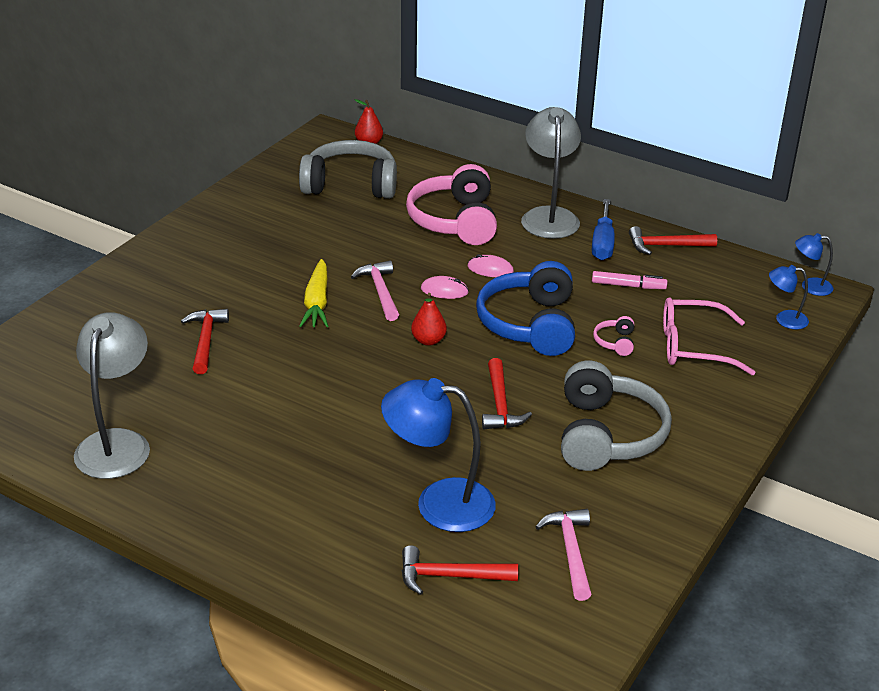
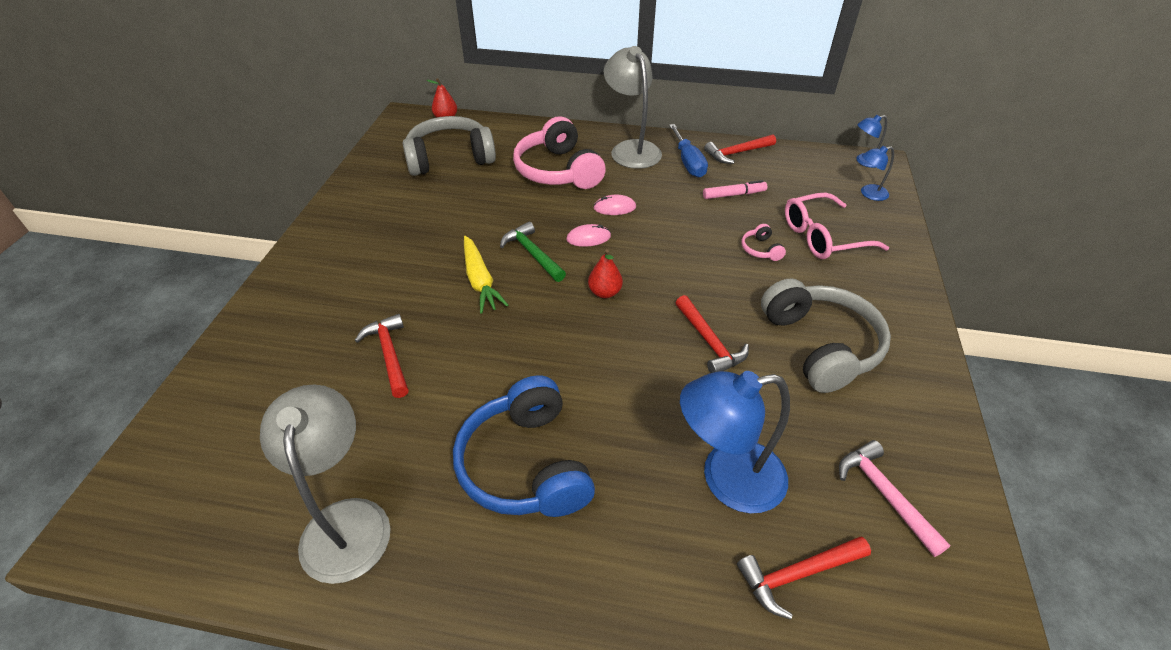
camera: 20 degrees left, 10 degrees up
pink hammer [351,260,399,321] -> green hammer [500,222,566,282]
blue headphones [476,261,575,356] -> blue headphones moved to [453,375,595,517]

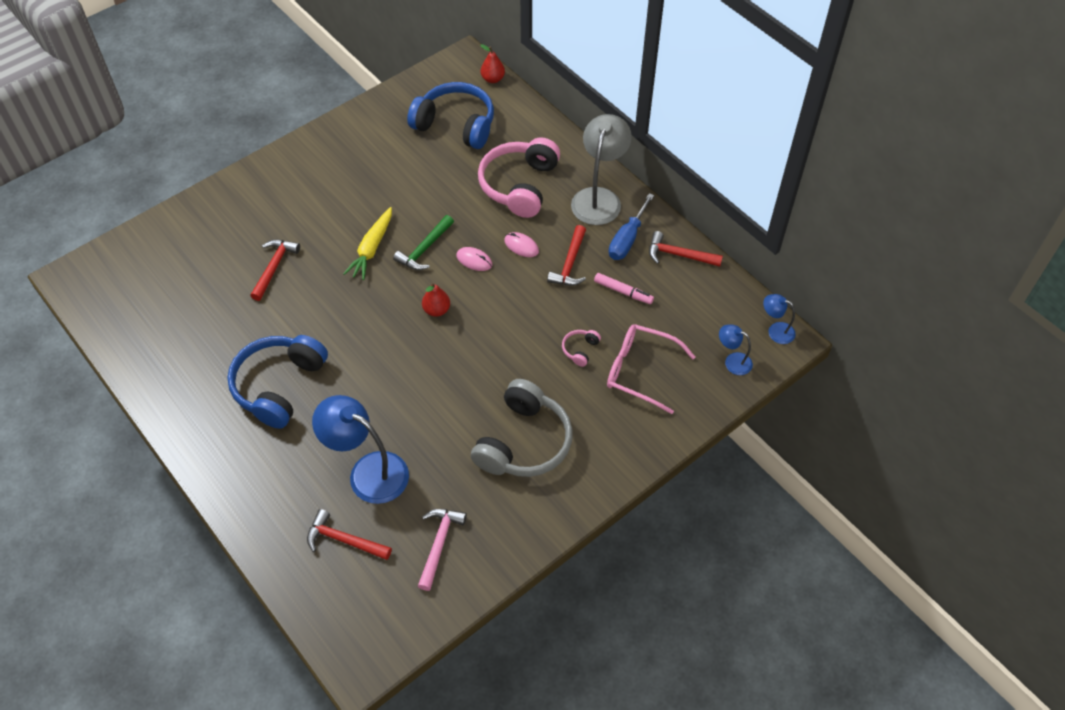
camera: 40 degrees right, 10 degrees up
grey lamp [260,384,391,584] -> none
grey headphones [403,116,496,176] -> blue headphones [407,82,494,149]
green hammer [500,222,566,282] -> green hammer turned 150 degrees counterclockwise [393,215,454,270]
red hammer [676,295,749,373] -> red hammer moved to [547,225,586,286]

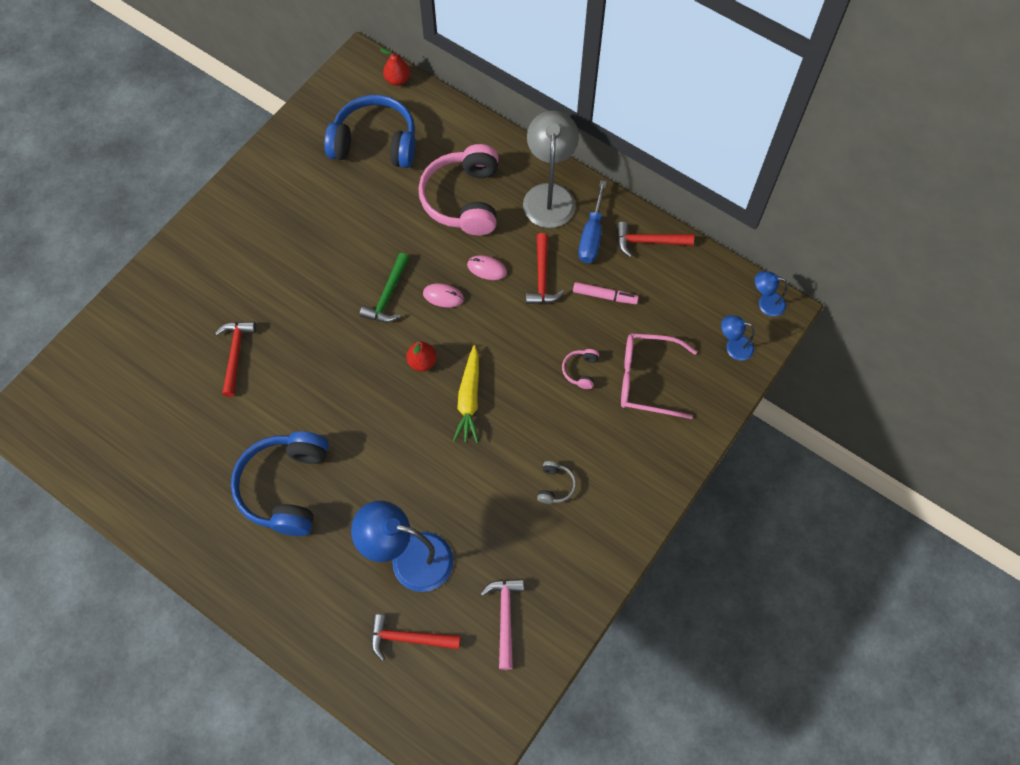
camera: 15 degrees left, 10 degrees up
yellow carrot [343,207,392,280] -> yellow carrot moved to [453,345,479,443]
grey headphones [471,379,573,477] -> grey headphones [537,461,576,504], size x0.41

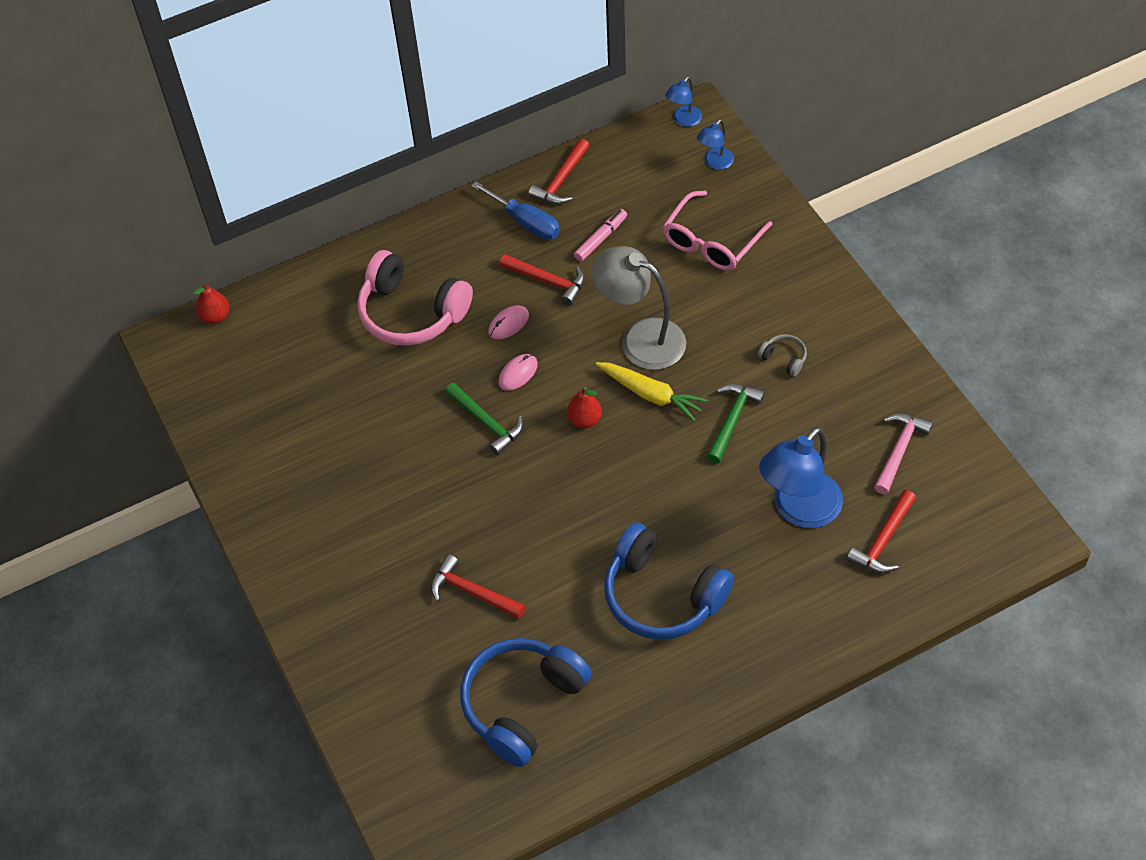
camera: 60 degrees left, 10 degrees down
blue headphones [324,95,415,168] -> blue headphones moved to [460,638,592,767]
pink hammer [480,578,524,670] -> pink hammer turned 90 degrees clockwise [874,413,933,494]
grey lamp [523,111,579,228] -> grey lamp moved to [592,246,686,370]
pink headphones [562,349,599,389] -> none
none -> green hammer [707,384,765,463]

